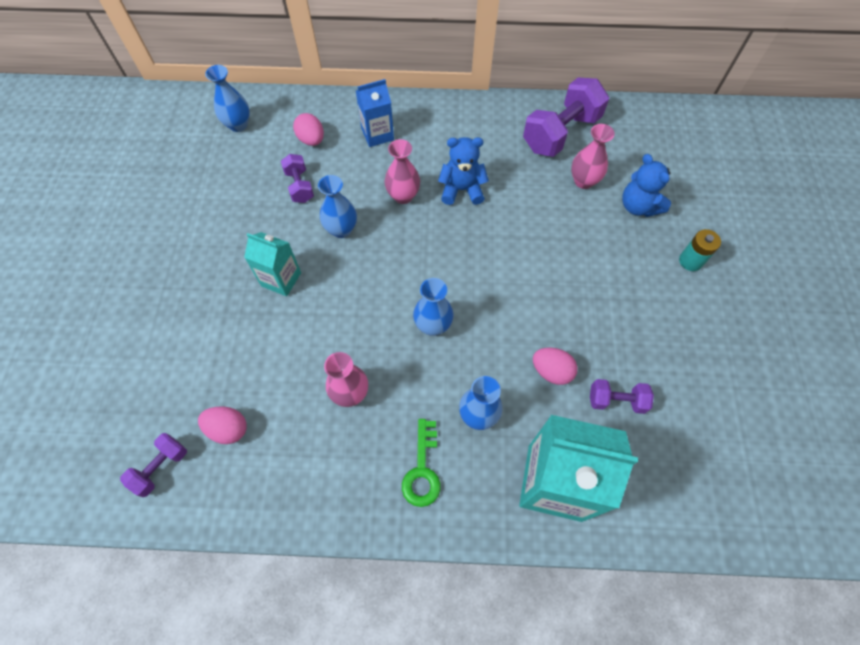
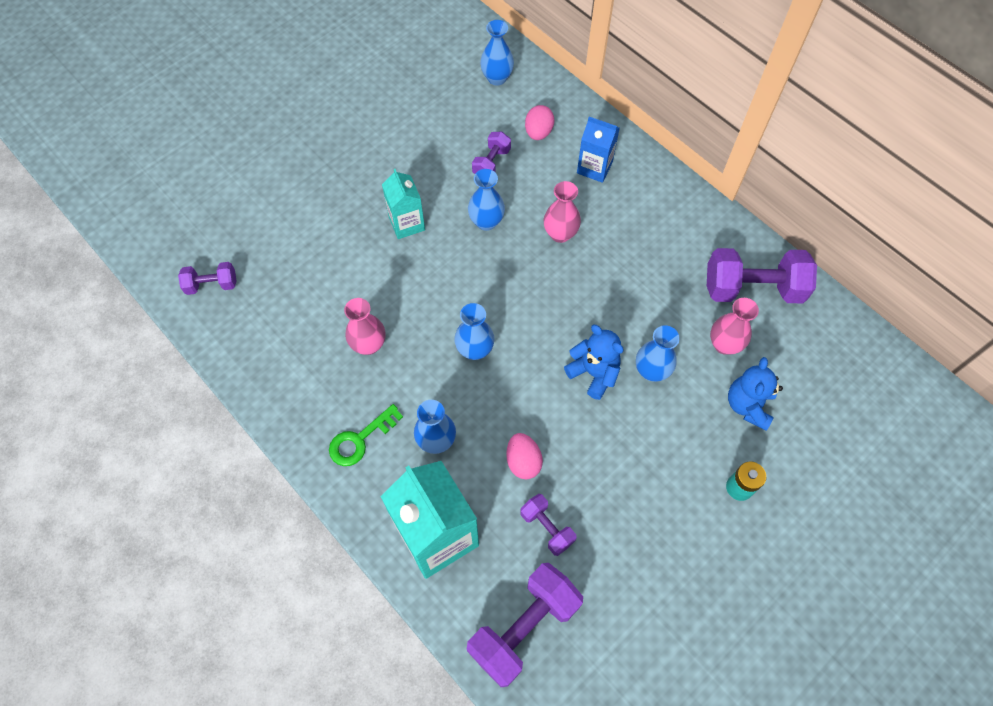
camera: 45 degrees right, 0 degrees up
pink egg [198,406,247,444] -> none
blue teddy bear [438,137,489,205] -> blue teddy bear moved to [564,325,624,400]
none -> purple dumbbell [467,563,583,687]
none -> blue vase [636,325,680,382]

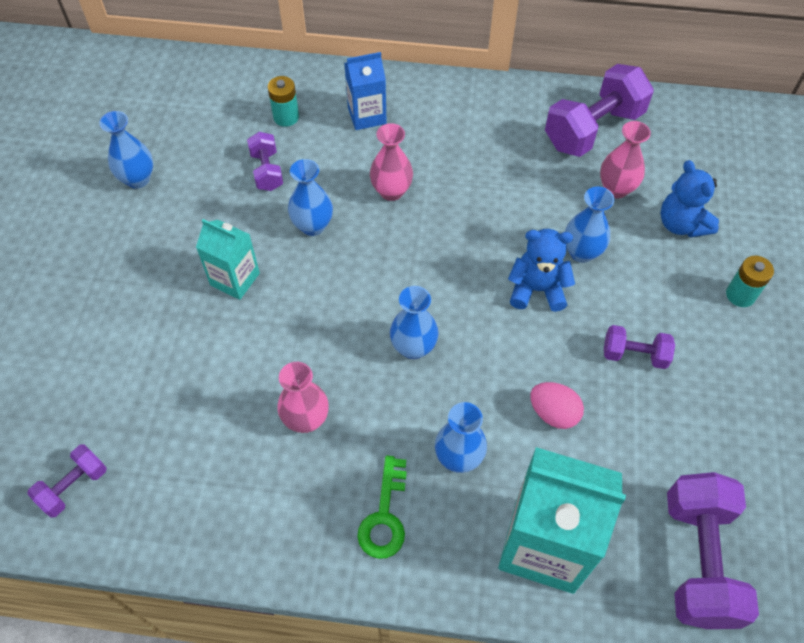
camera: 40 degrees left, 5 degrees down
blue vase [480,20,514,86] -> blue vase moved to [99,111,153,189]
purple dumbbell [520,494,576,556] -> purple dumbbell moved to [604,325,675,369]
pink egg [525,105,554,140] -> turquoise battery [268,76,299,127]

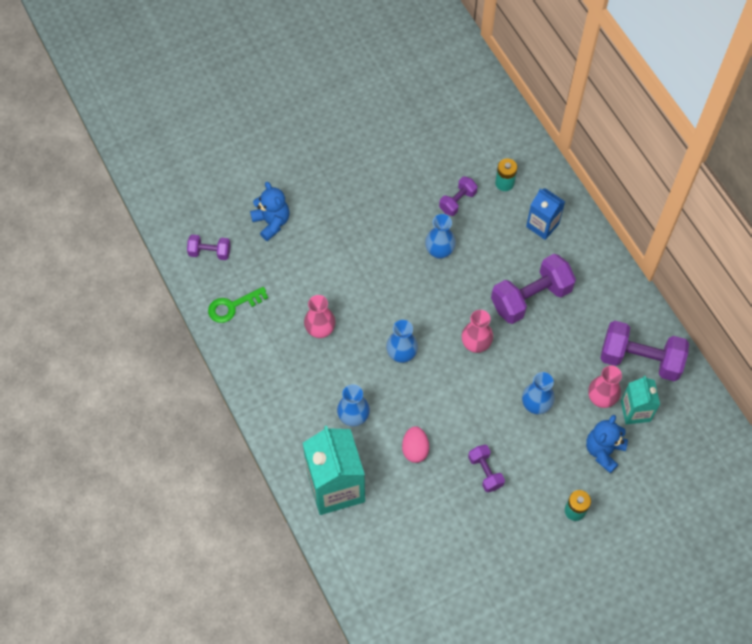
camera: 55 degrees right, 5 degrees up
blue vase [99,111,153,189] -> none
turquoise carton [196,219,260,300] -> turquoise carton moved to [621,376,660,424]
green key [357,456,407,559] -> green key moved to [208,287,268,323]
pink vase [370,123,413,201] -> pink vase moved to [462,310,493,353]
blue teddy bear [508,229,575,312] -> blue teddy bear moved to [250,182,290,241]
purple dumbbell [667,472,759,629] -> purple dumbbell moved to [491,254,576,324]

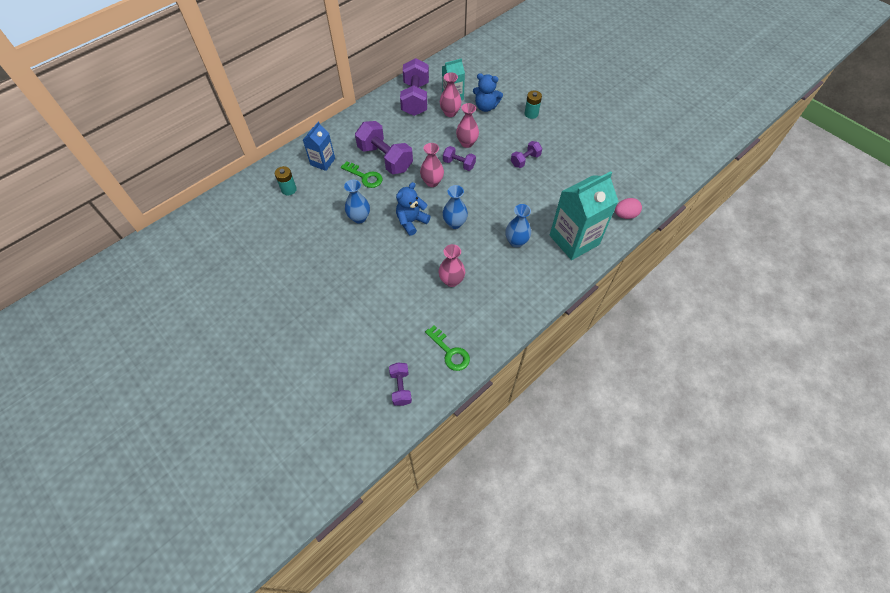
camera: 105 degrees left, 5 degrees down
blue teddy bear [250,182,290,241] -> blue teddy bear moved to [396,182,431,236]
pink egg [402,426,429,463] -> pink egg moved to [615,198,642,219]
purple dumbbell [439,176,478,216] -> purple dumbbell moved to [443,146,476,171]
blue vase [522,372,555,414] -> pink vase [456,103,479,148]
none -> green key [341,161,382,188]

